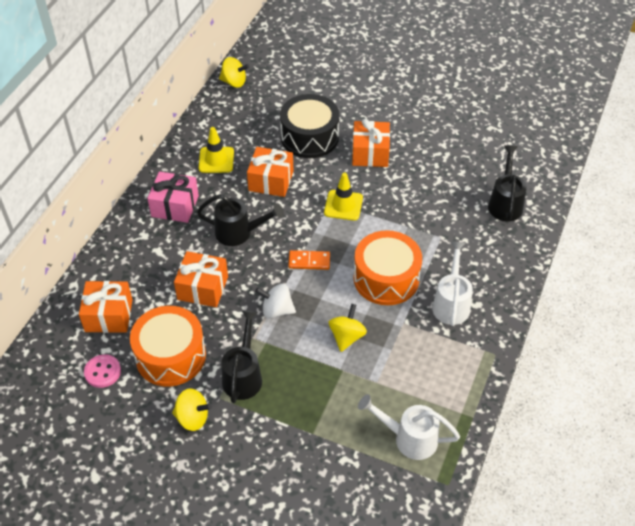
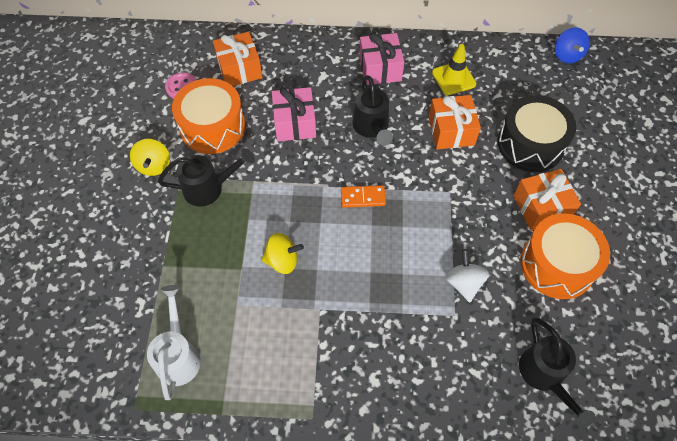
camera: 70 degrees right, 10 degrees up
orange gift [174,251,228,307] -> pink gift [272,87,316,141]
yellow spinning top [219,57,249,88] -> blue spinning top [555,27,590,63]
white spinning top [255,284,296,319] -> white spinning top moved to [445,249,489,302]
orange domino [288,250,330,270] -> orange domino turned 75 degrees counterclockwise [341,185,386,208]
yellow traffic cone [324,172,363,221] -> none
orange drum [354,230,422,305] -> orange drum moved to [521,213,610,299]
white watering can [432,241,473,326] -> none
black watering can [488,145,527,221] -> black watering can turned 90 degrees clockwise [519,317,595,428]

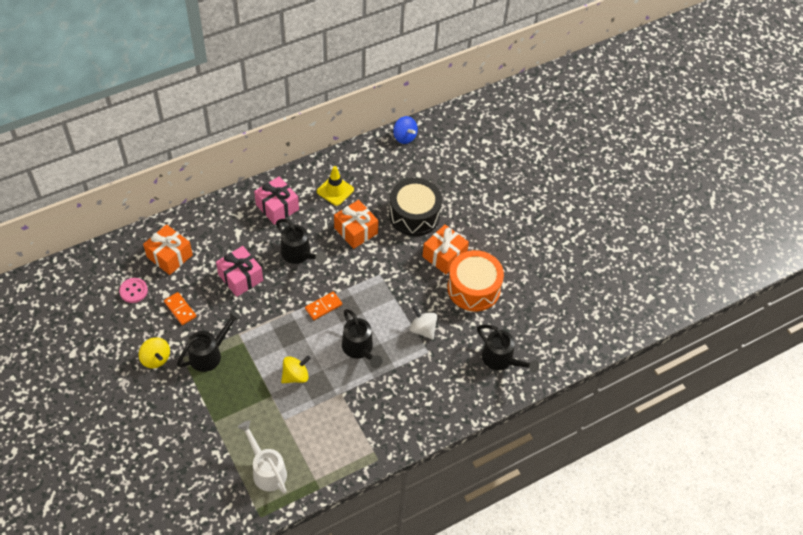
camera: 35 degrees left, 5 degrees down
orange drum [172,78,245,154] -> orange domino [164,292,196,325]
none -> black watering can [342,309,382,368]

